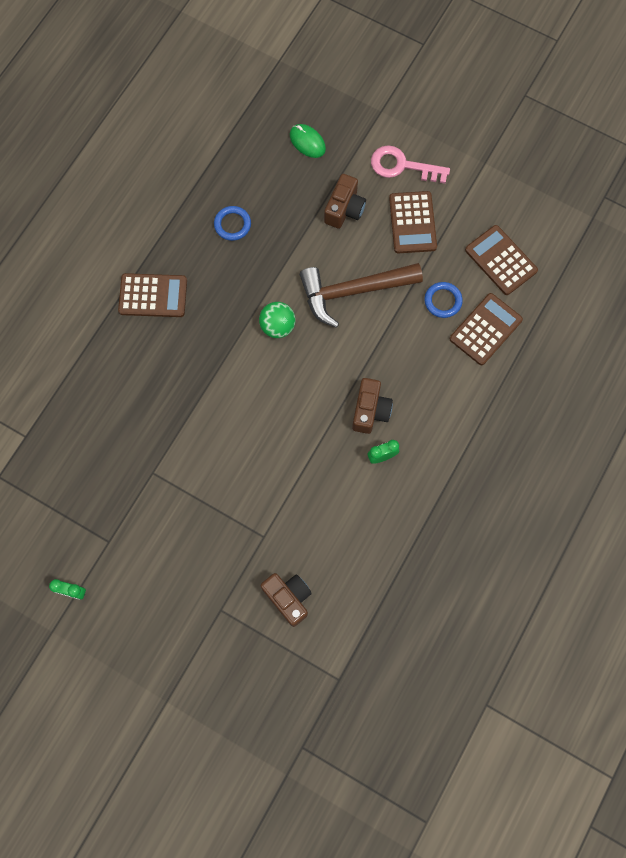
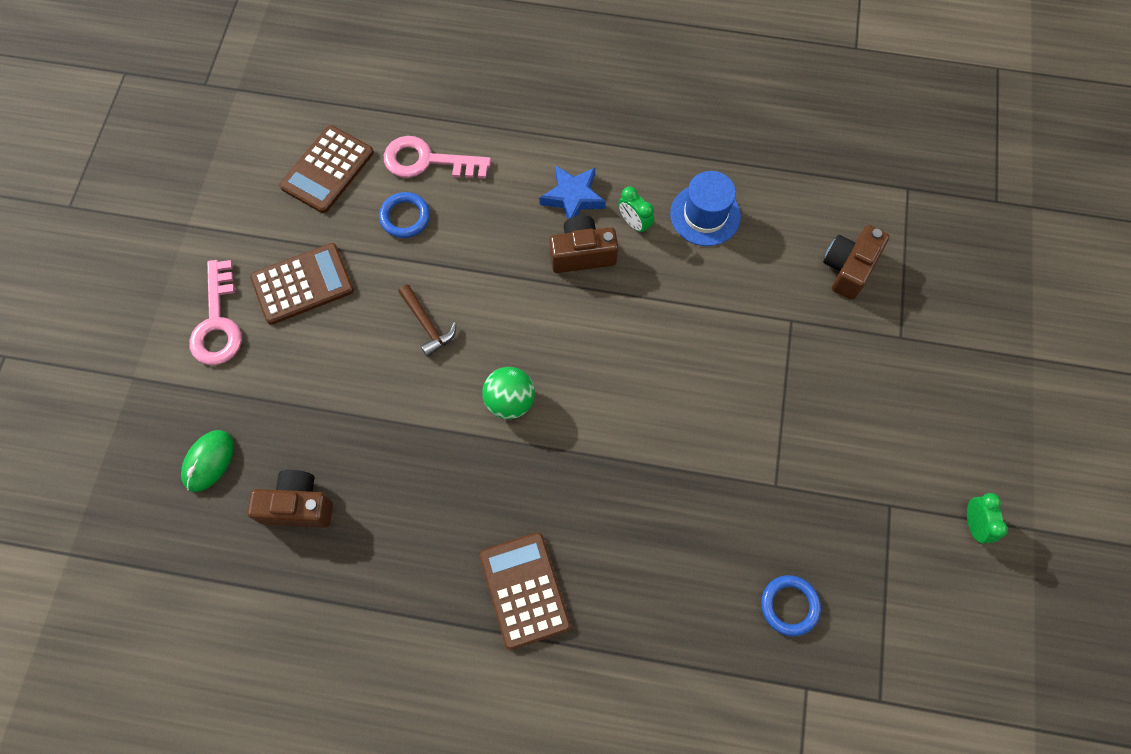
camera: 110 degrees left, 5 degrees down
blue ring [214,206,251,241] -> blue ring moved to [761,575,821,636]
brown hammer [300,263,423,328] -> brown hammer [398,284,456,357], size x0.47
brown camera [324,174,366,229] -> brown camera moved to [248,470,333,528]
brown calculator [450,293,523,365] -> pink key [384,136,491,179]
none -> blue star [539,165,606,219]
none -> blue hat [670,171,741,246]

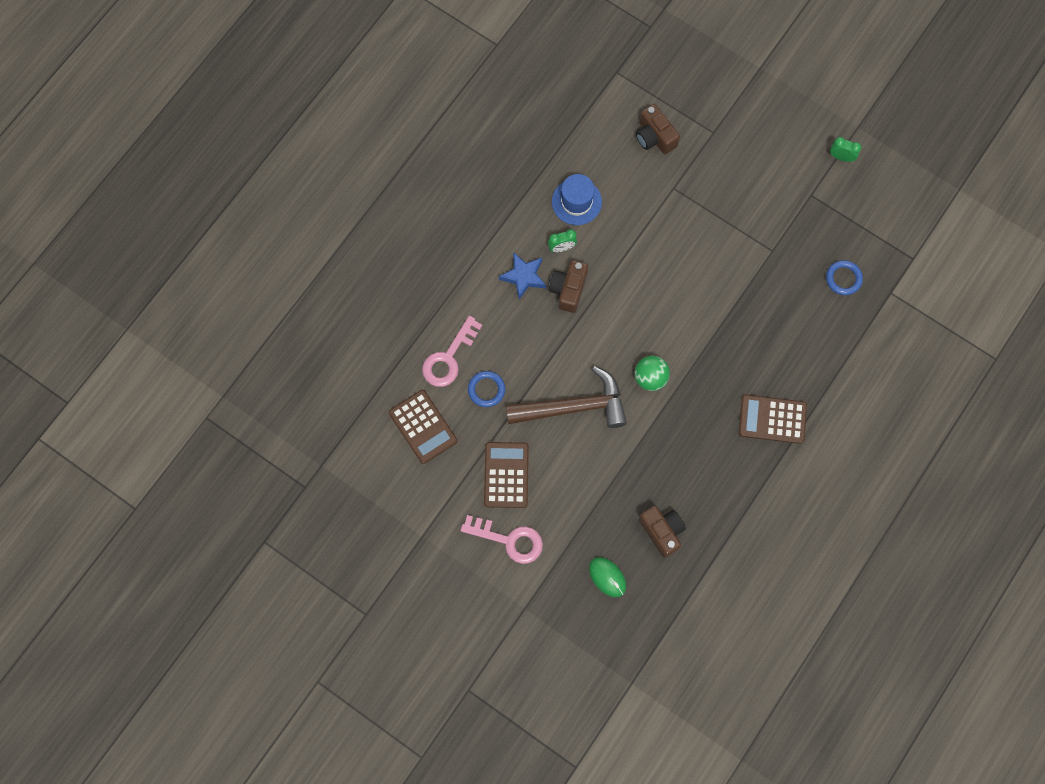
camera: 65 degrees left, 5 degrees up
brown camera [248,470,333,528] -> brown camera turned 120 degrees clockwise [639,506,686,558]
brown hammer [398,284,456,357] -> brown hammer [506,366,627,428], size x2.14

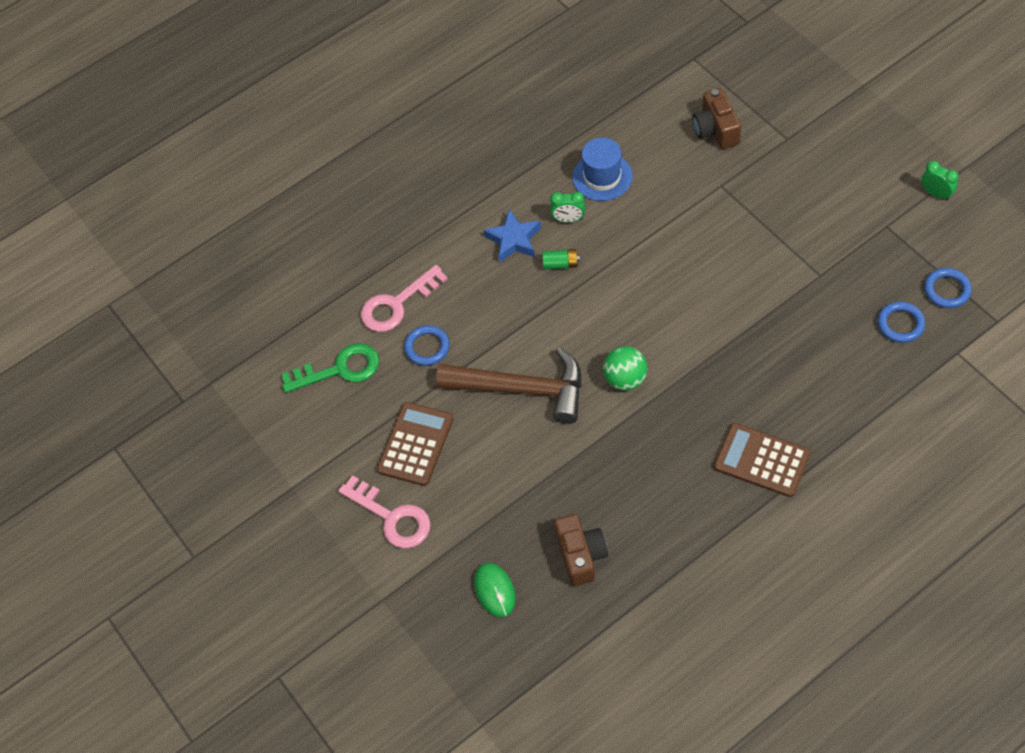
camera: 25 degrees right, 15 degrees down
brown calculator [389,390,457,464] -> green key [281,343,379,393]
brown camera [549,260,588,313] -> green battery [542,249,580,270]
none -> blue ring [924,268,972,308]

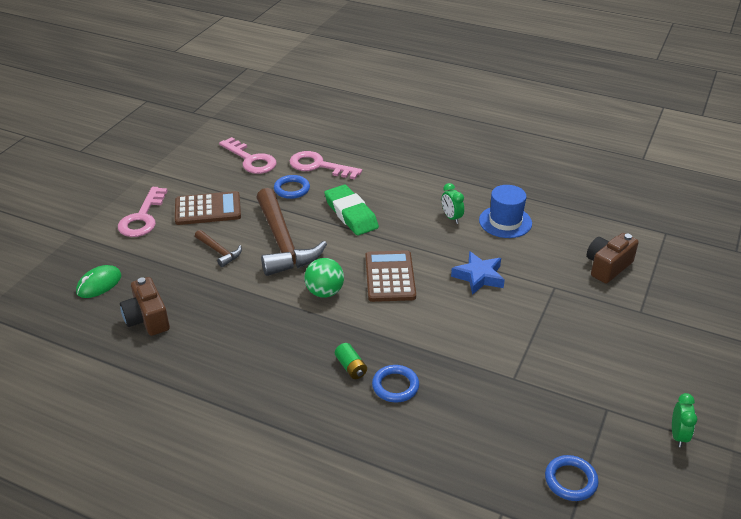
camera: 55 degrees right, 20 degrees down
green key [281,343,379,393] -> pink key [219,137,277,174]
blue star [483,209,541,262] -> blue star moved to [451,251,505,295]
green battery [542,249,580,270] -> green battery moved to [335,343,367,379]
brown camera [554,514,608,586] -> brown camera turned 105 degrees clockwise [120,277,170,336]
brown calculator [714,423,811,497] -> brown calculator moved to [365,250,416,302]
blue ring [878,302,925,343] -> blue ring moved to [372,365,419,402]
none -> brown hammer [195,230,242,267]
none -> green eraser [324,185,379,235]

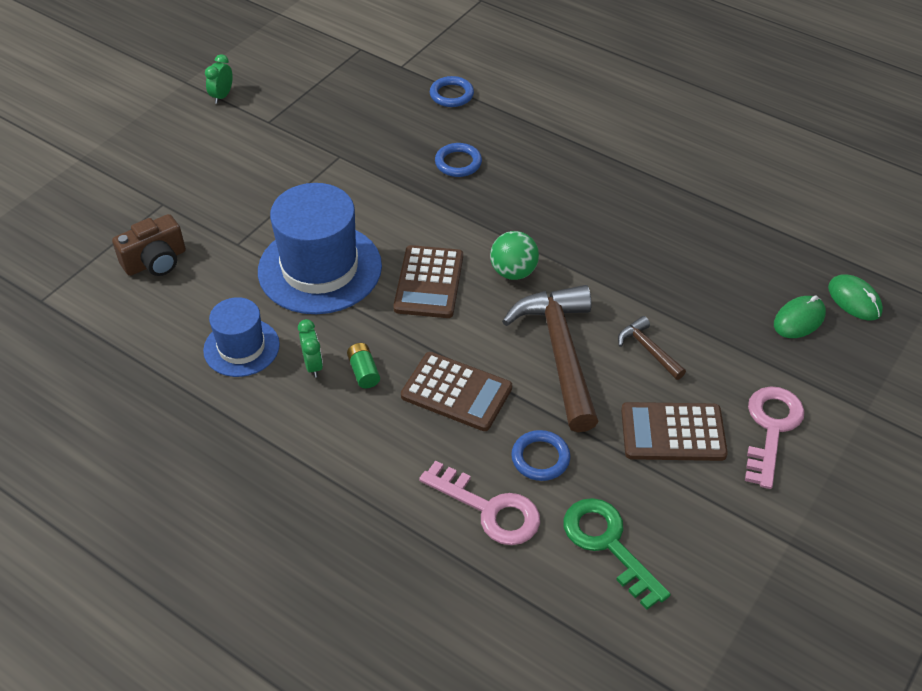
camera: 170 degrees left, 10 degrees up
brown camera [120,277,170,336] -> none
pink key [219,137,277,174] -> green key [563,498,671,610]
green eraser [324,185,379,235] -> brown calculator [401,352,512,431]
green battery [335,343,367,379] -> green battery moved to [347,343,380,389]
blue star [451,251,505,295] -> blue hat [258,183,382,314]
blue ring [545,455,599,501] -> blue ring moved to [430,76,474,107]
none -> green mouse [828,274,883,320]

